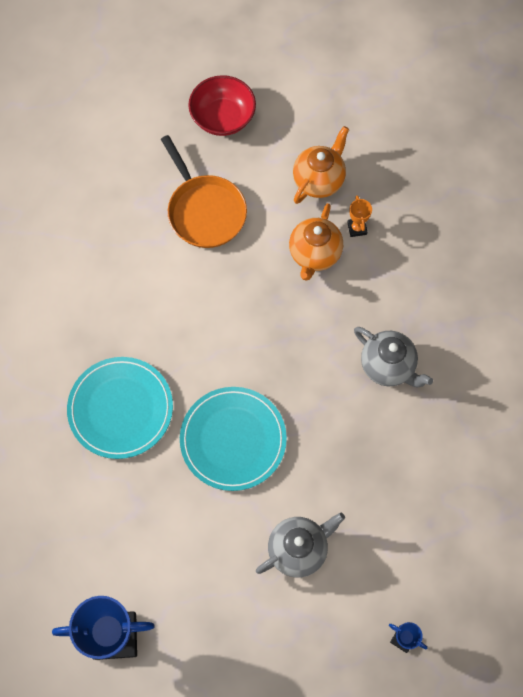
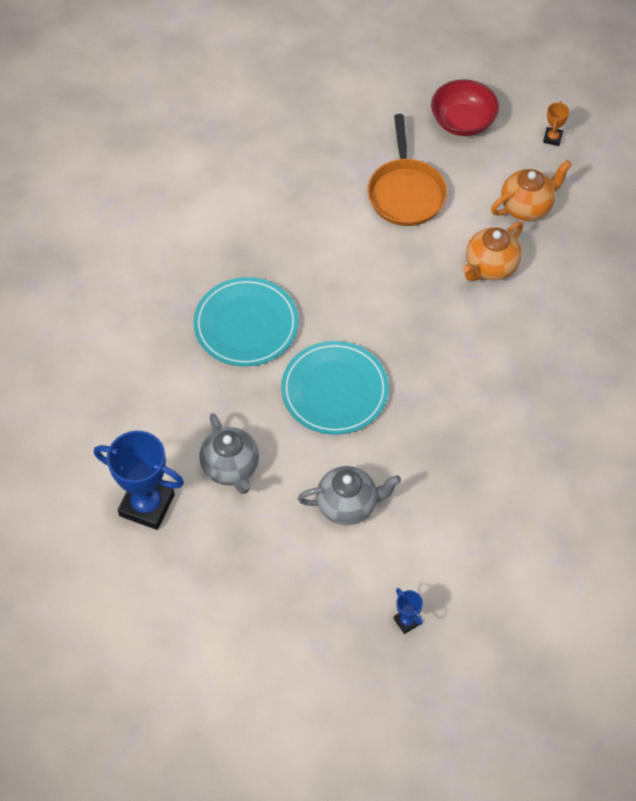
camera: 25 degrees right, 10 degrees down
orange trophy [347,196,372,237] -> orange trophy moved to [543,101,569,146]
grey teapot [354,327,433,387] -> grey teapot moved to [200,413,259,494]

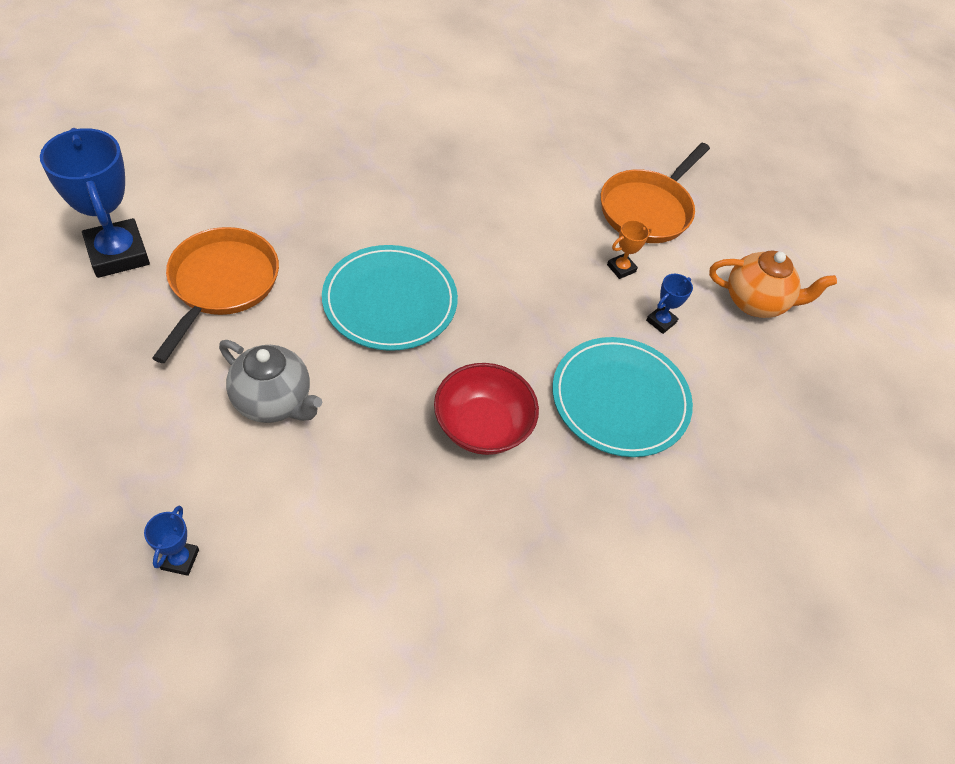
camera: 35 degrees right, 5 degrees down
turquoise plate [194,277,299,367] -> turquoise plate moved to [552,337,693,457]
grey teapot [200,413,259,494] -> orange pan [152,227,279,363]
red bowl [431,79,499,136] -> red bowl moved to [434,363,539,455]
orange teapot [463,222,523,281] -> blue trophy [646,274,693,334]
orange trophy [543,101,569,146] -> orange trophy moved to [607,220,652,279]

